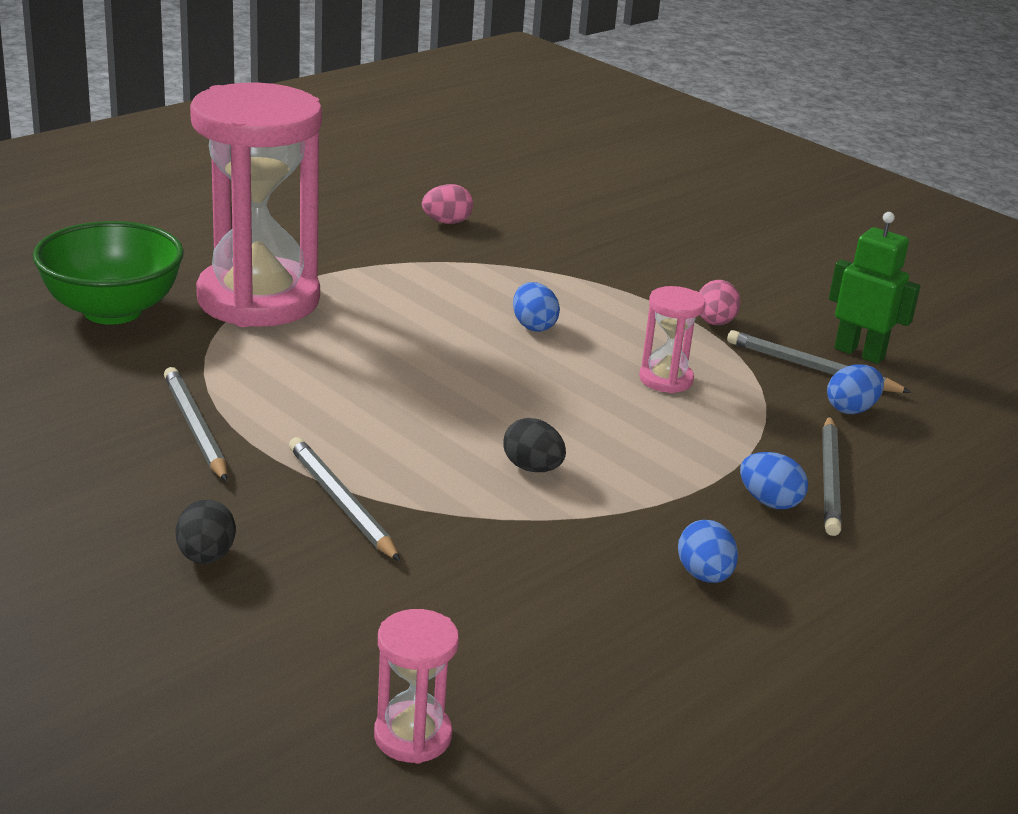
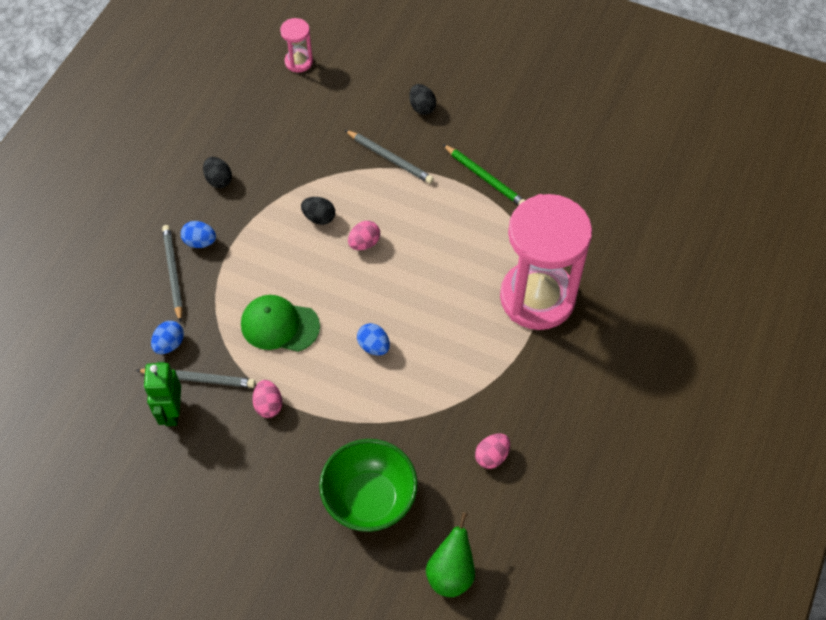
camera: 160 degrees right, 30 degrees up
green bowl [33,221,184,324] -> green bowl moved to [319,439,418,532]
grey pencil [164,367,227,482] -> green pencil [443,144,525,205]
pink hourglass [639,286,705,393] -> green cap [241,295,320,352]
blue egg [678,520,738,583] -> black egg [203,157,232,188]
green robot [829,212,920,364] -> green robot turned 75 degrees clockwise [144,362,181,426]
none -> pink egg [348,221,380,250]
none -> green pear [426,512,475,597]

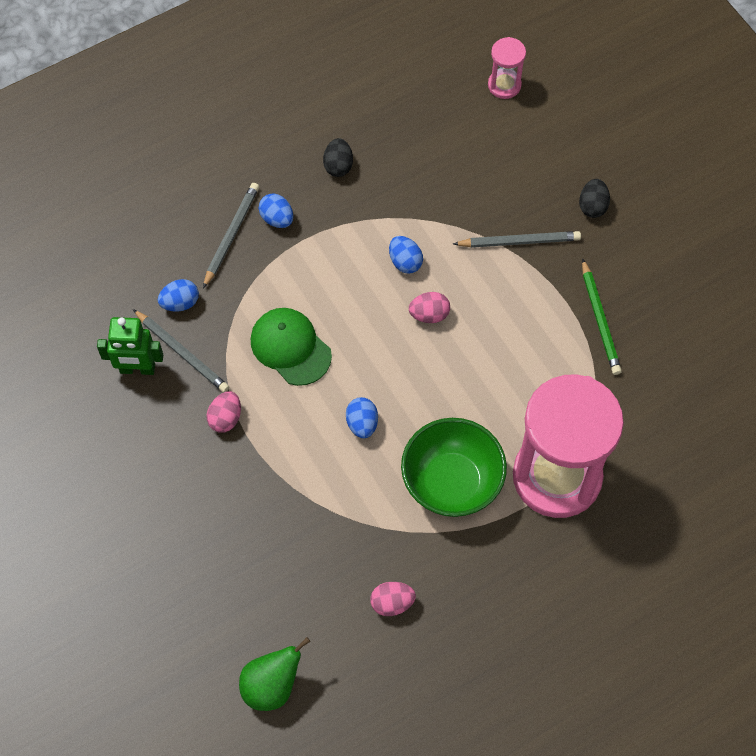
camera: 35 degrees right, 5 degrees up
green robot [144,362,181,426] -> green robot turned 120 degrees counterclockwise [97,317,163,375]
black egg [301,197,335,225] -> blue egg [389,236,423,274]
green bowl [319,439,418,532] -> green bowl moved to [401,418,507,517]
grey pencil [345,130,434,184] -> grey pencil turned 75 degrees counterclockwise [453,231,581,248]

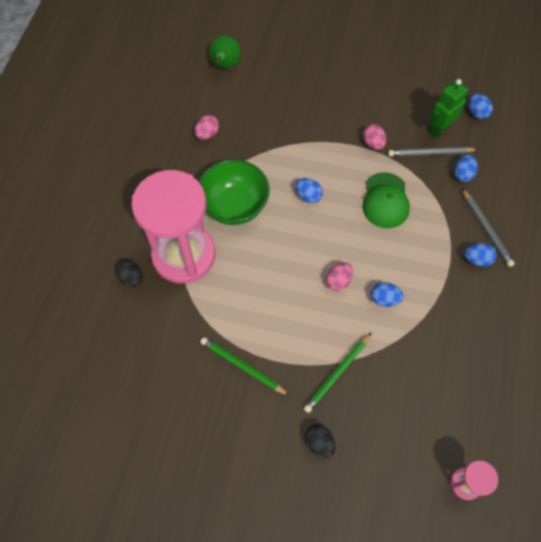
camera: 135 degrees right, 0 degrees up
green cap [251,308,332,386] -> green cap turned 90 degrees clockwise [362,172,410,228]
black egg [323,138,353,177] -> black egg moved to [115,260,143,287]
grey pencil [453,231,581,248] -> green pencil [304,332,372,413]
none -> blue egg [469,93,493,119]

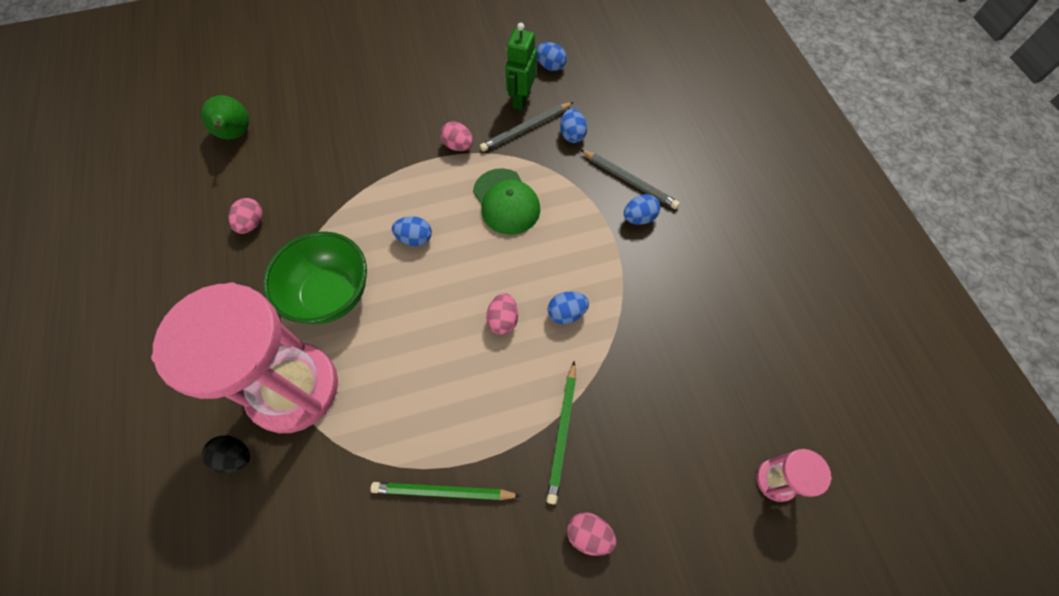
camera: 30 degrees left, 0 degrees up
black egg [305,424,335,458] -> pink egg [567,512,617,556]

